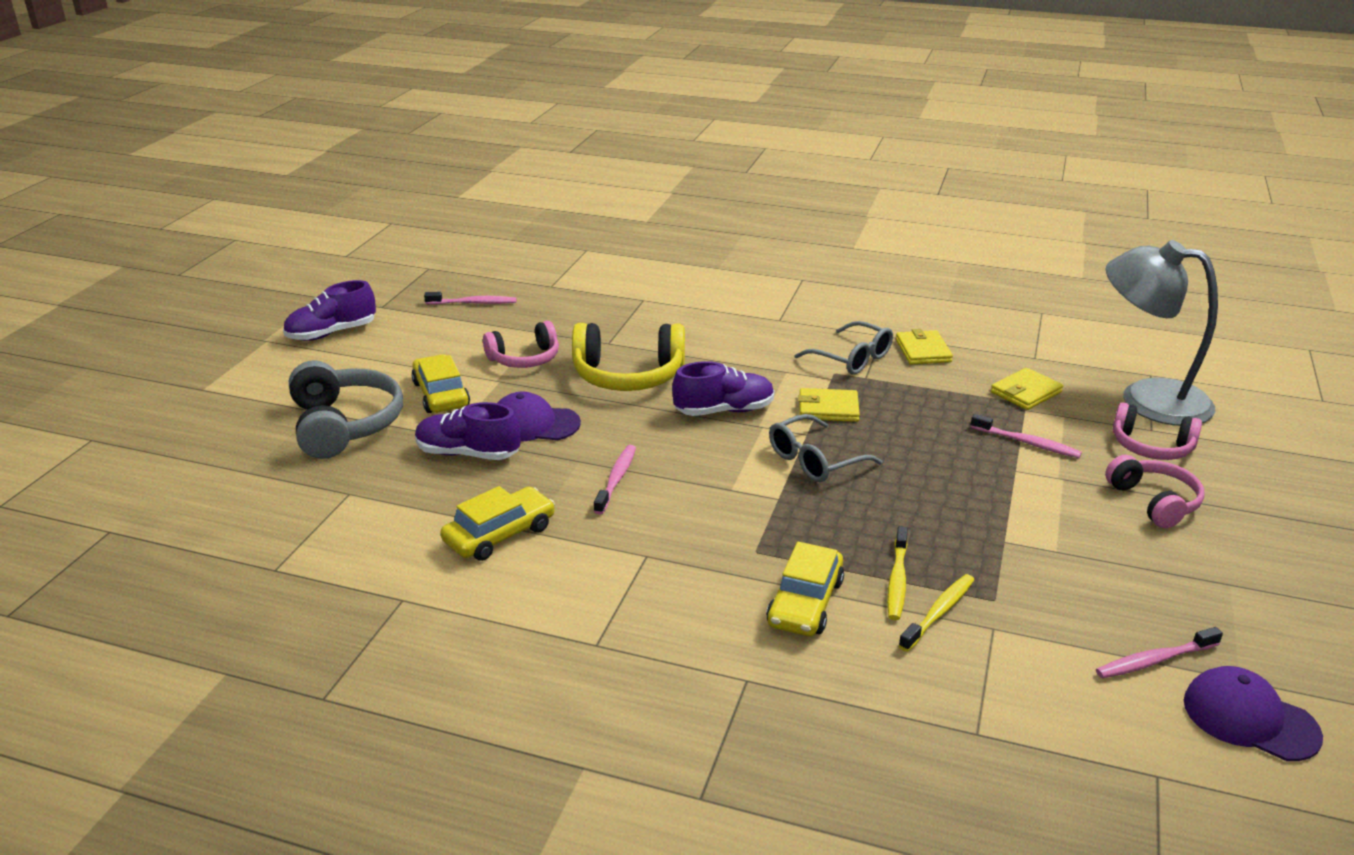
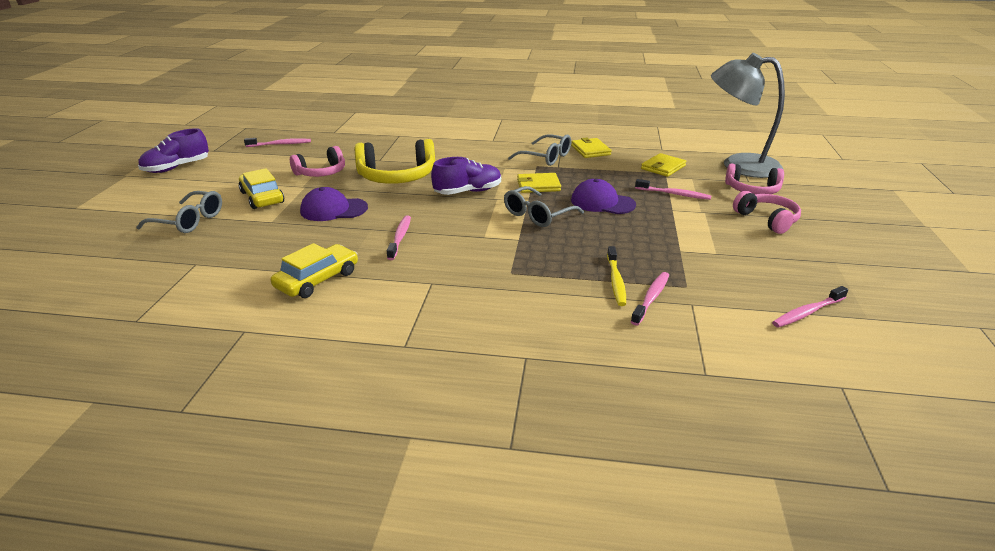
camera: 10 degrees left, 0 degrees up
grey headphones [289,360,403,459] -> grey glasses [136,191,222,233]
purple shoe [415,402,521,460] -> none
yellow car [766,542,844,636] -> none
yellow toothbrush [898,574,974,652] -> pink toothbrush [631,272,669,325]
purple cap [1184,666,1323,761] -> purple cap moved to [571,179,636,214]

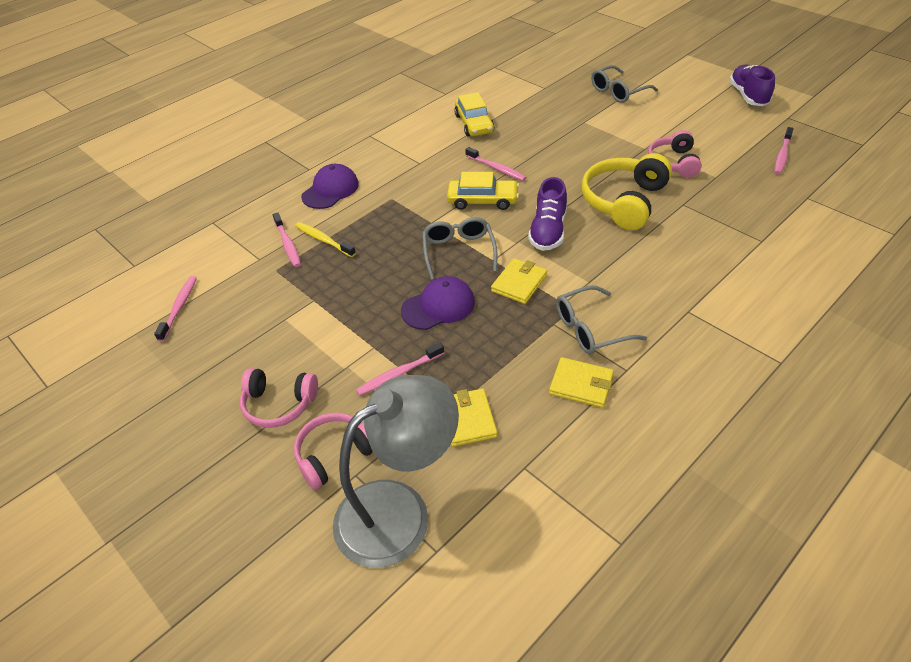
camera: 130 degrees right, 15 degrees up
yellow car [239,168,284,209] -> yellow car moved to [447,172,519,210]
purple cap [300,187,368,221] -> purple cap moved to [301,164,359,209]

